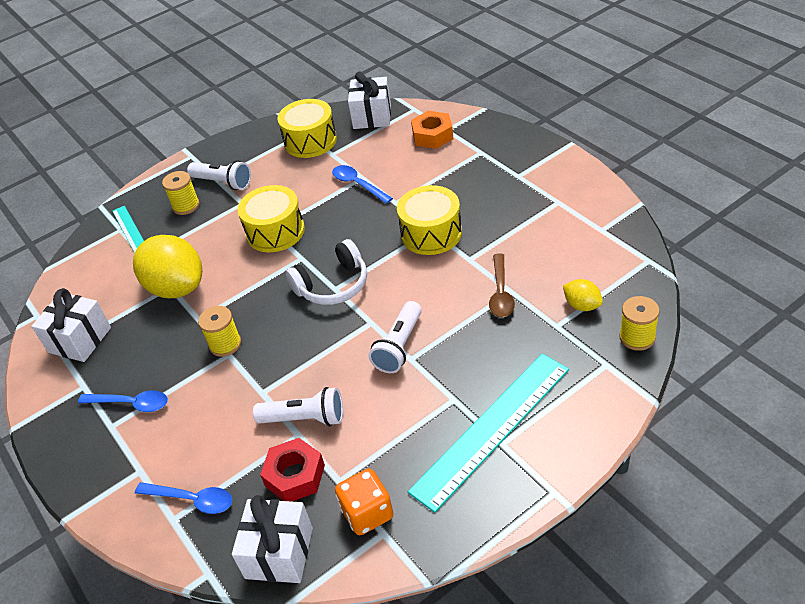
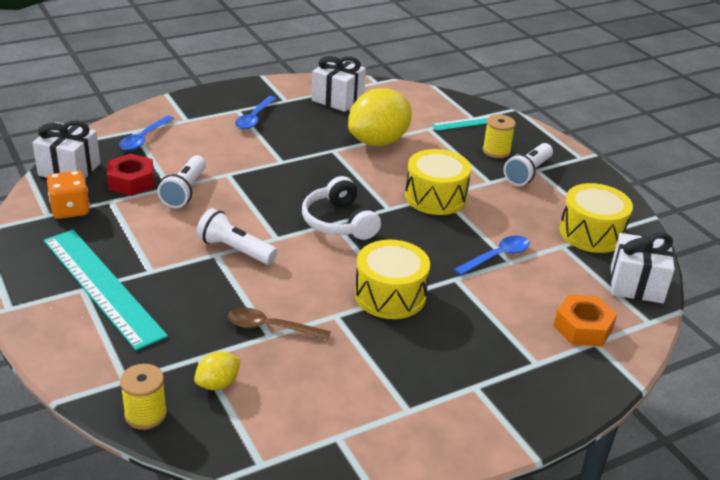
camera: 90 degrees right, 10 degrees down
yellow spool [198,306,241,357] -> none

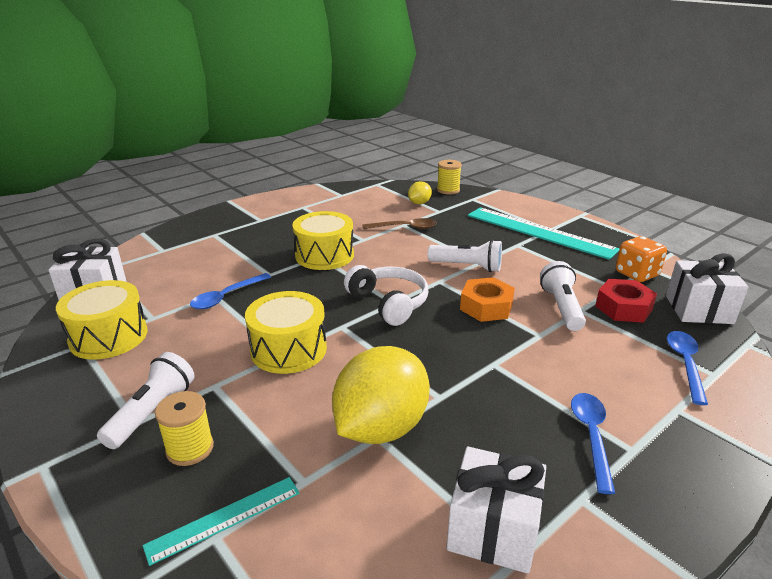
camera: 170 degrees right, 5 degrees down
orange nut [554,294,617,346] -> orange nut moved to [460,277,515,322]

